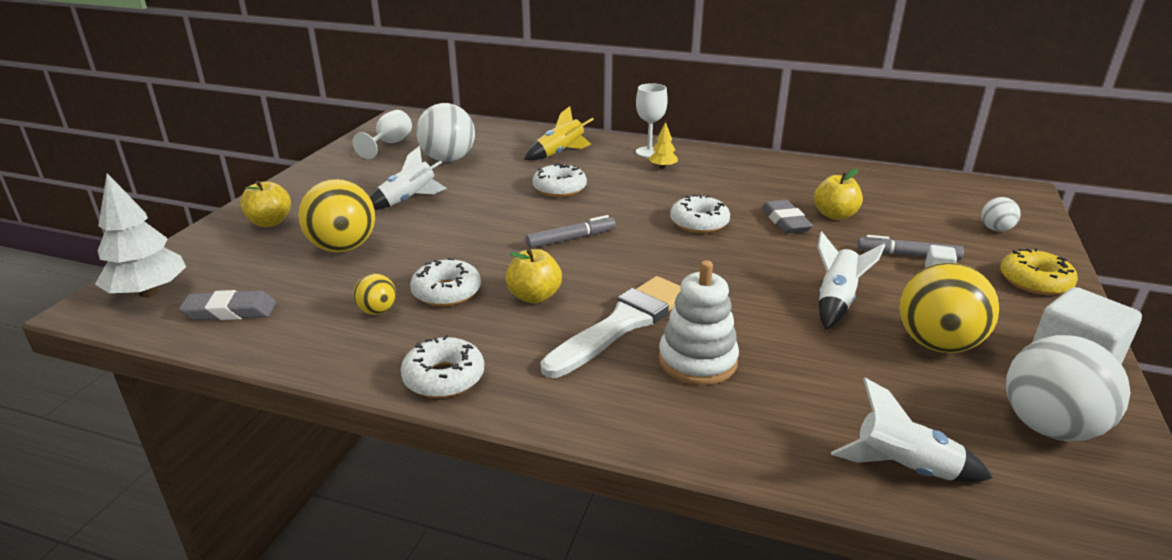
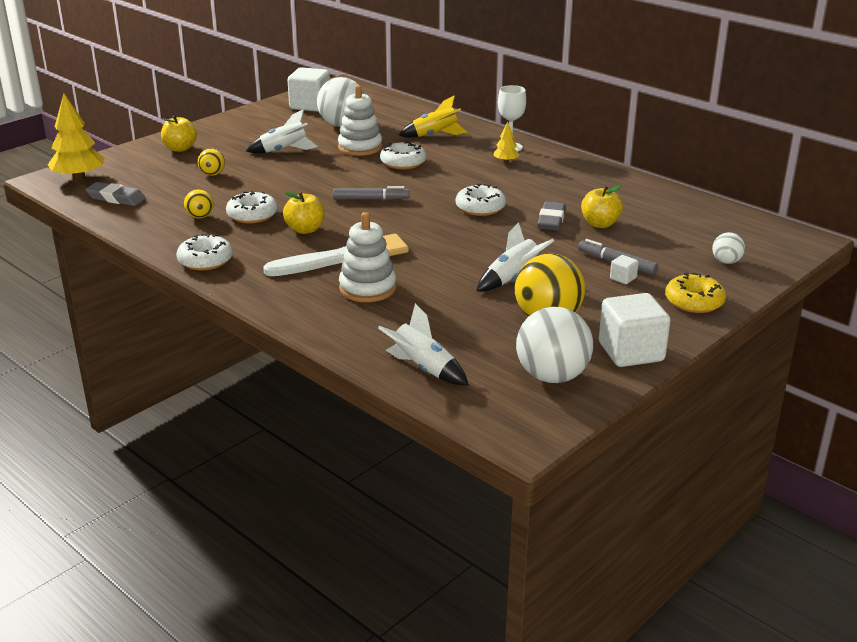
camera: 25 degrees right, 0 degrees up
white tree [95,173,186,297] -> yellow tree [48,94,104,180]
yellow ball [298,179,375,253] -> yellow ball [198,149,225,176], size x0.50
white goblet [352,110,412,159] -> white cube [287,67,330,112]
none -> white stacking toy [338,85,382,156]

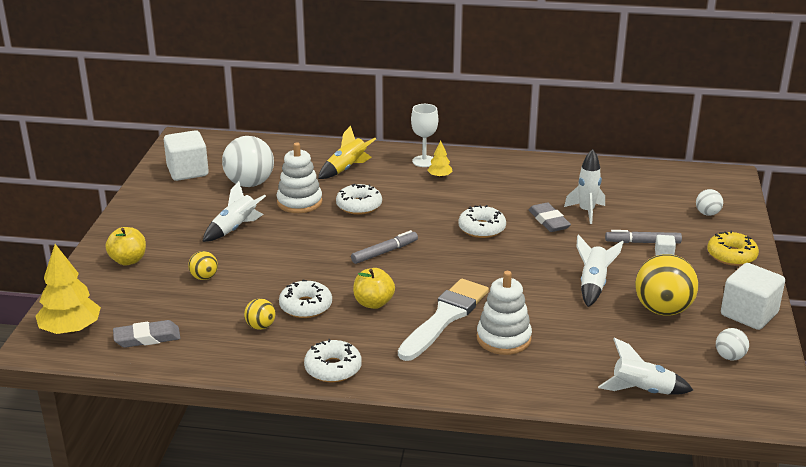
camera: 35 degrees left, 0 degrees up
white ball [516,307,593,383] -> white ball [716,328,749,360], size x0.50
yellow apple [581,186,623,228] -> white rocket [564,149,605,224]

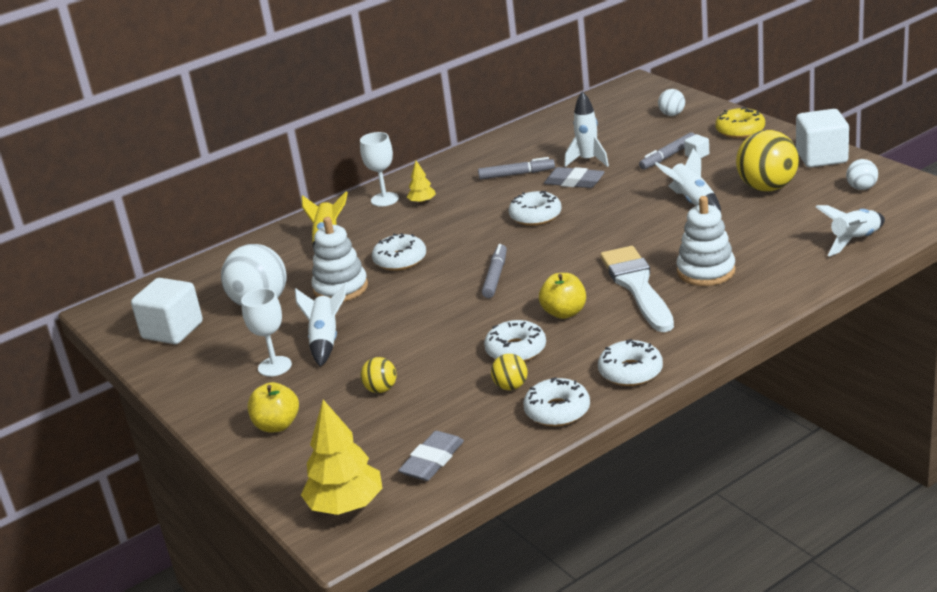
camera: 40 degrees left, 0 degrees up
none -> white goblet [241,288,292,377]
none -> grey marker [478,157,555,180]
none -> white donut [523,377,590,426]

